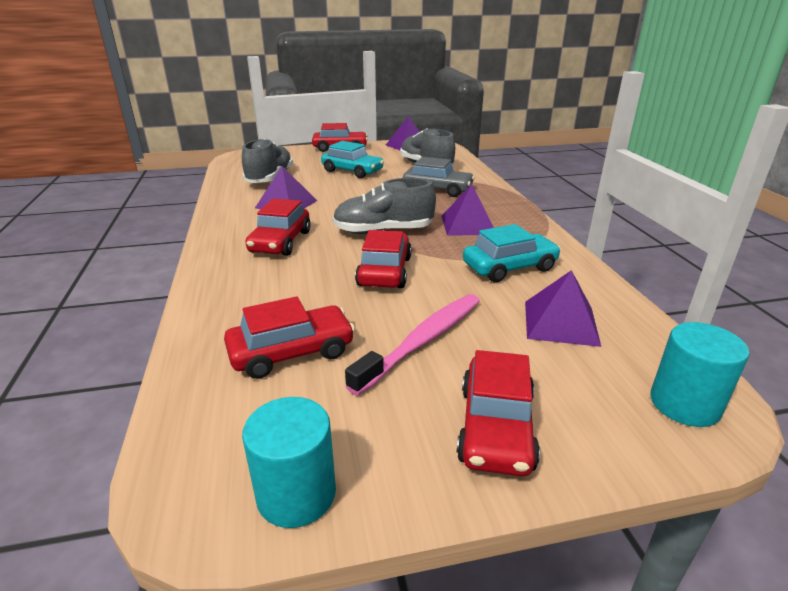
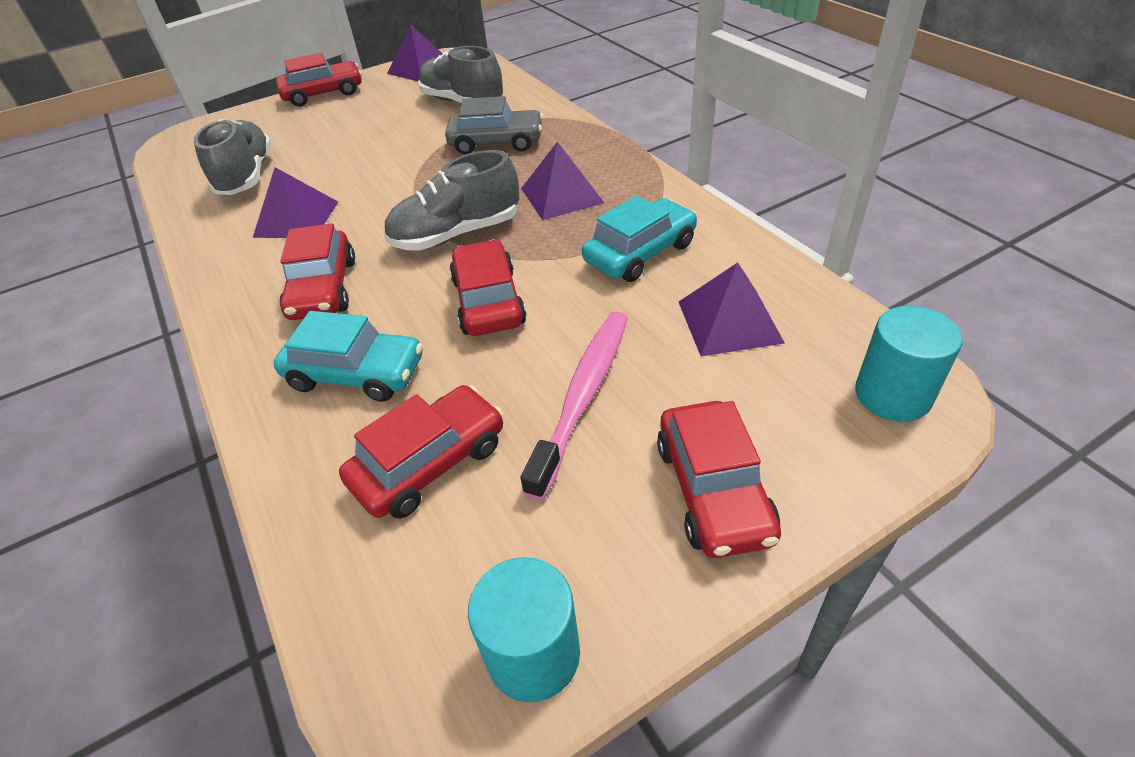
camera: 15 degrees left, 15 degrees up
turquoise car [321,141,384,178] -> turquoise car moved to [274,311,423,402]

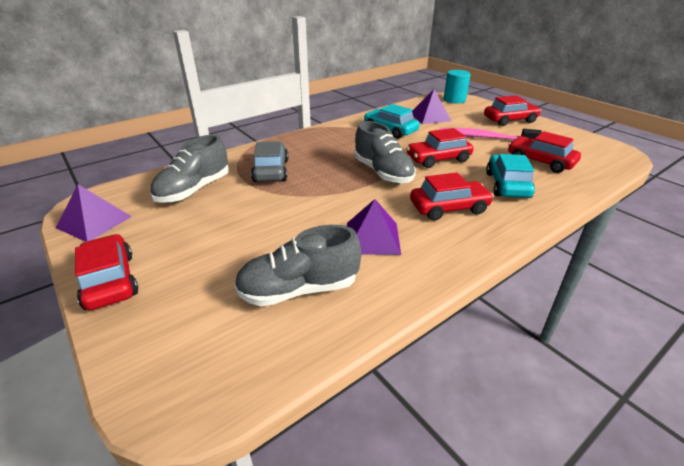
camera: 100 degrees left, 10 degrees down
turquoise cylinder [468,557,580,702] -> none
purple pyramid [521,142,604,220] -> none

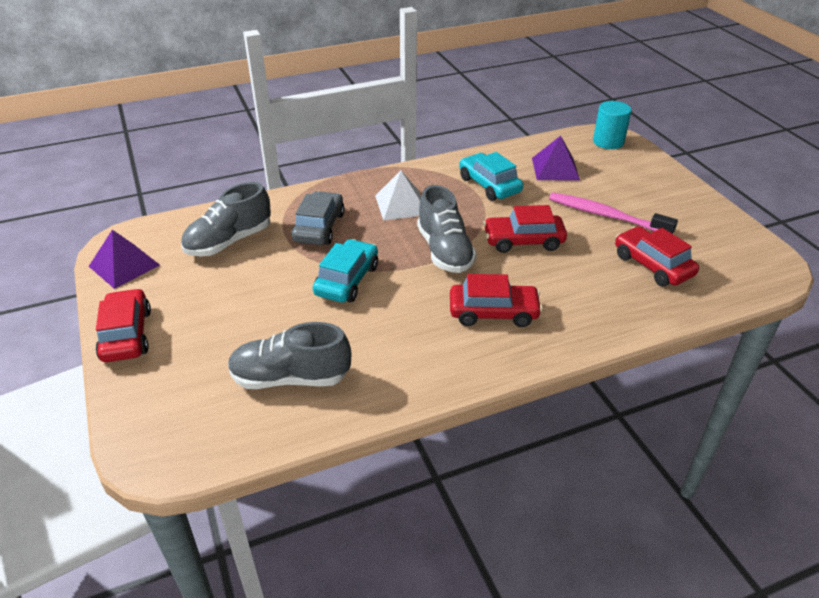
camera: 15 degrees right, 5 degrees up
purple pyramid [347,199,401,255] -> none
red car [484,95,541,126] -> none
turquoise car [486,154,535,198] -> turquoise car moved to [313,239,378,302]
none -> white pyramid [375,171,421,221]

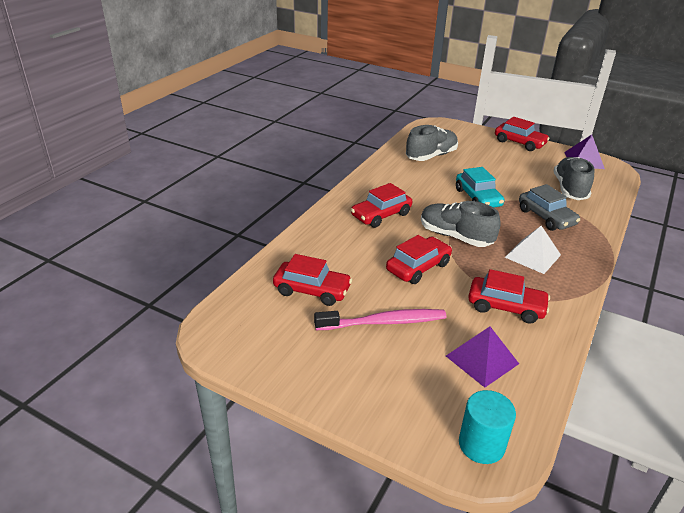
camera: 140 degrees right, 5 degrees down
turquoise car [459,152,523,201] -> red car [468,269,550,324]

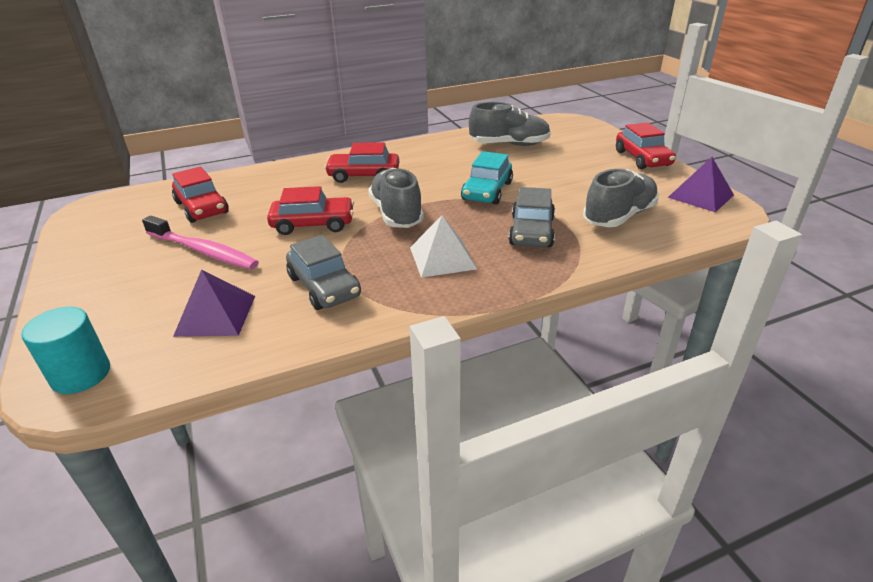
camera: 40 degrees right, 0 degrees up
red car [468,269,550,324] -> grey car [286,235,361,310]

